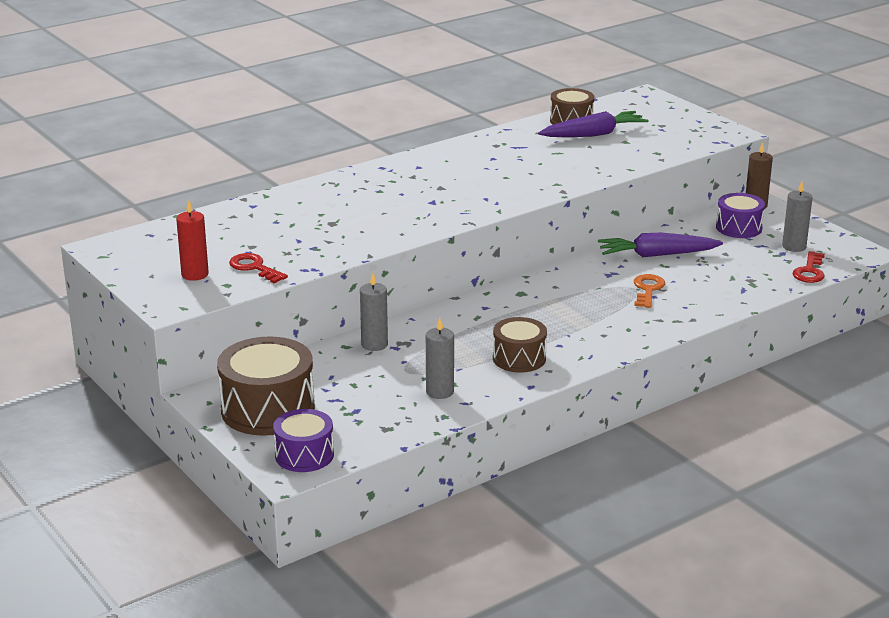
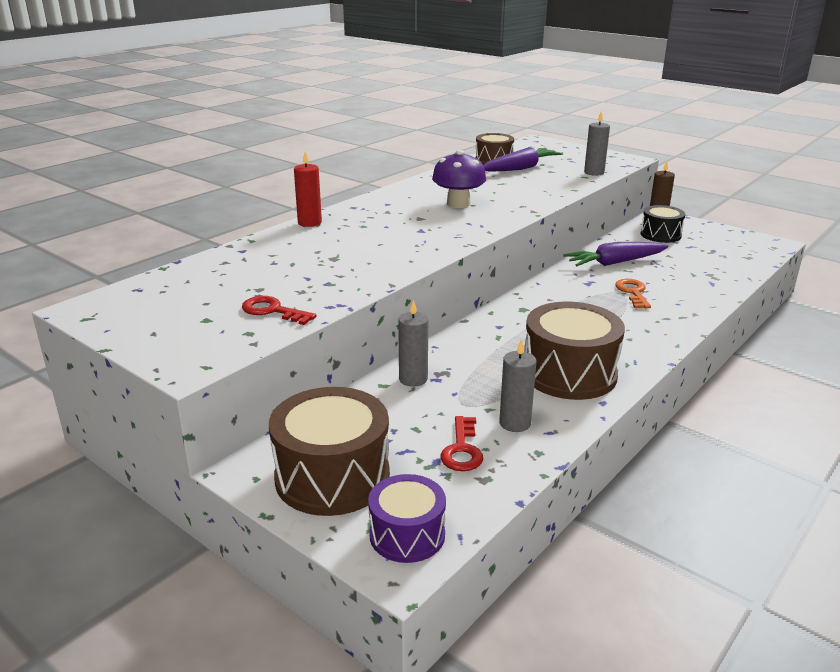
camera: 15 degrees left, 0 degrees up
red candle [176,200,209,281] -> red candle moved to [294,152,322,227]
brown drum [493,317,547,373] -> brown drum [525,302,625,400], size x1.66
purple drum [716,193,765,238] -> black drum [641,205,685,243]
grey candle [782,181,813,252] -> grey candle moved to [584,112,610,176]
red key [793,251,825,283] -> red key moved to [440,416,483,471]
none -> purple mushroom [432,150,486,208]

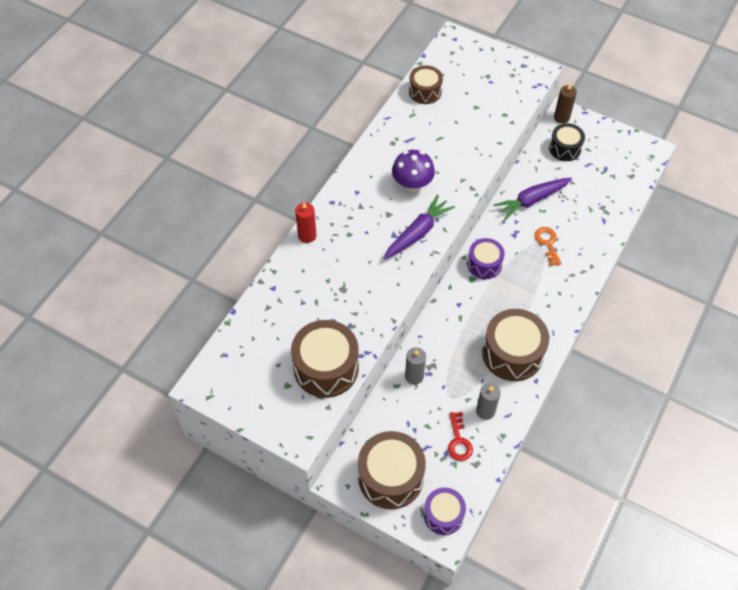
camera: 10 degrees left, 30 degrees up
red key [242,296,316,325] -> brown drum [291,320,359,398]
purple carrot [483,147,563,172] -> purple carrot moved to [384,195,455,259]
grey candle [584,112,610,176] -> none
none -> purple drum [467,238,505,279]

